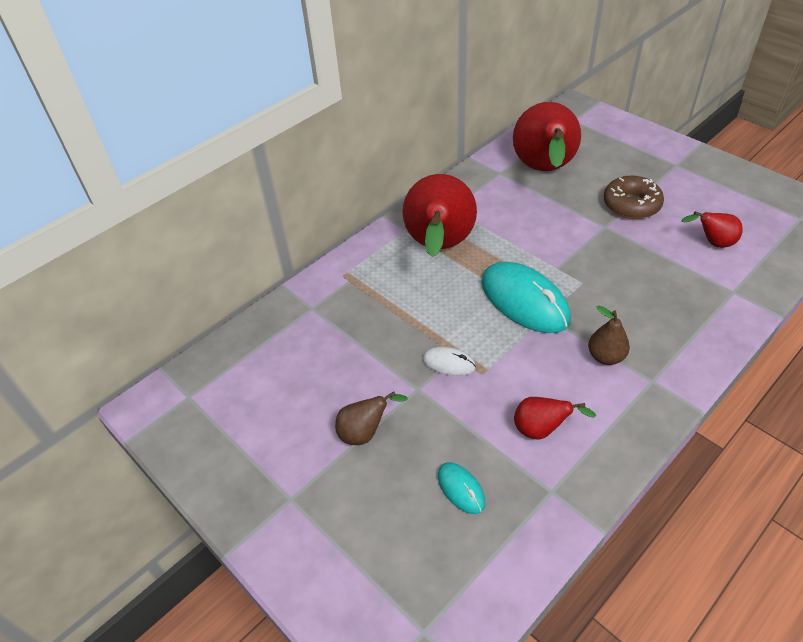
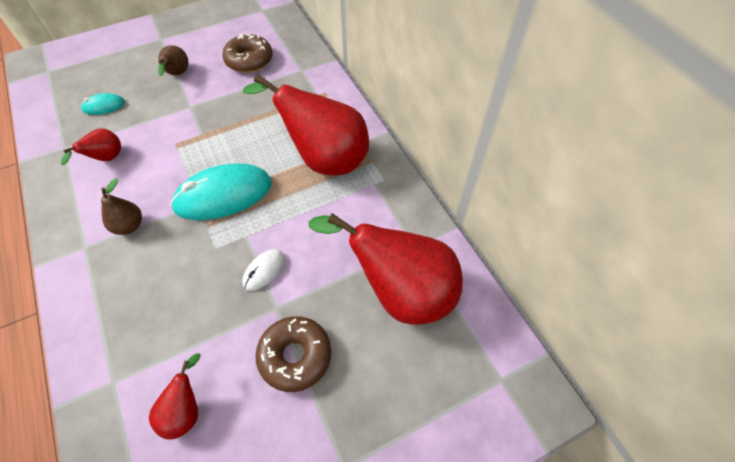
camera: 105 degrees right, 10 degrees up
white mouse [422,347,476,376] -> white mouse moved to [242,249,285,291]
none -> brown donut [222,34,272,73]

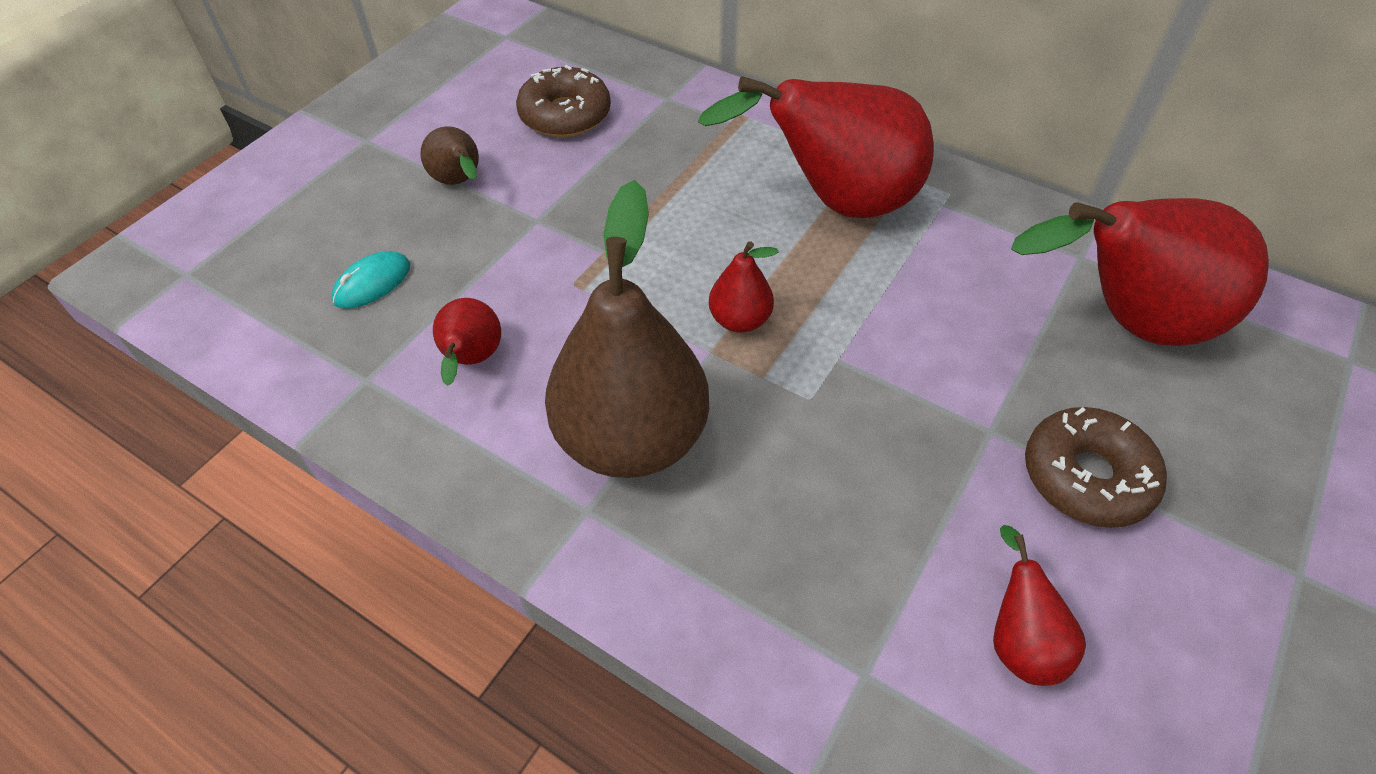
camera: 30 degrees left, 5 degrees down
brown pear [101,178,142,235] -> brown pear [545,180,709,478], size x2.19
turquoise mouse [170,164,272,220] -> red pear [709,241,778,333]
white mouse [242,249,285,291] -> none

